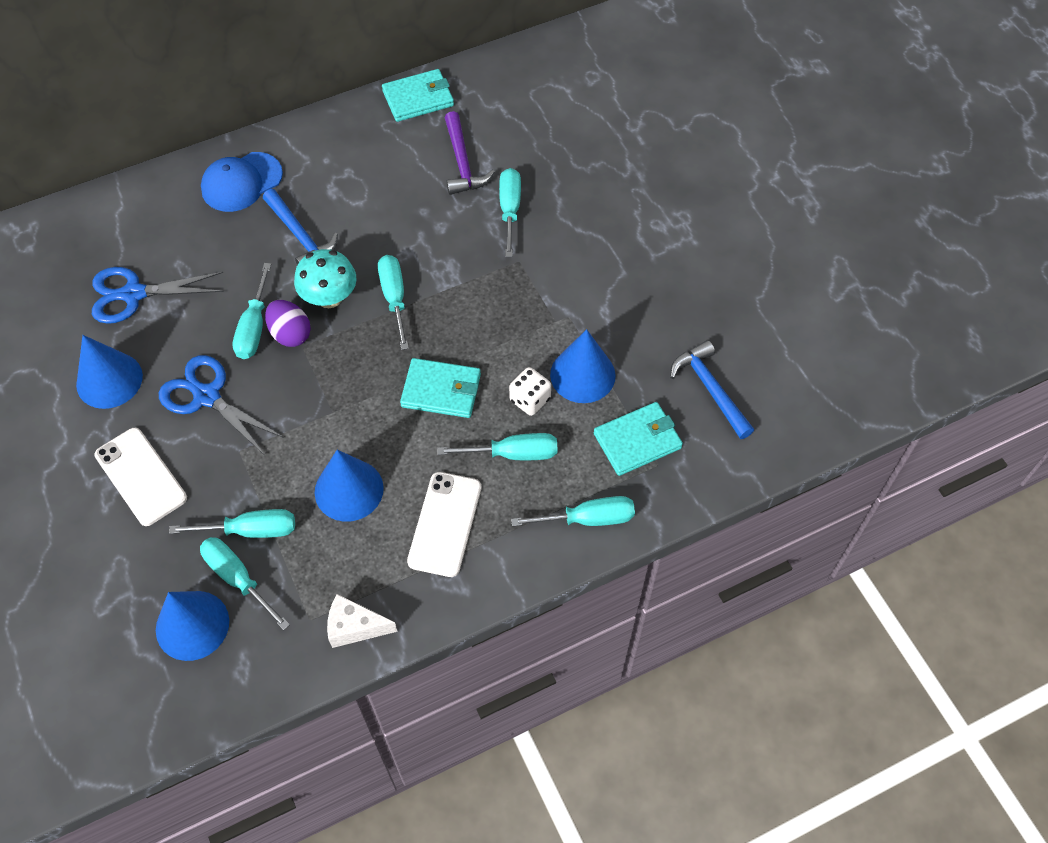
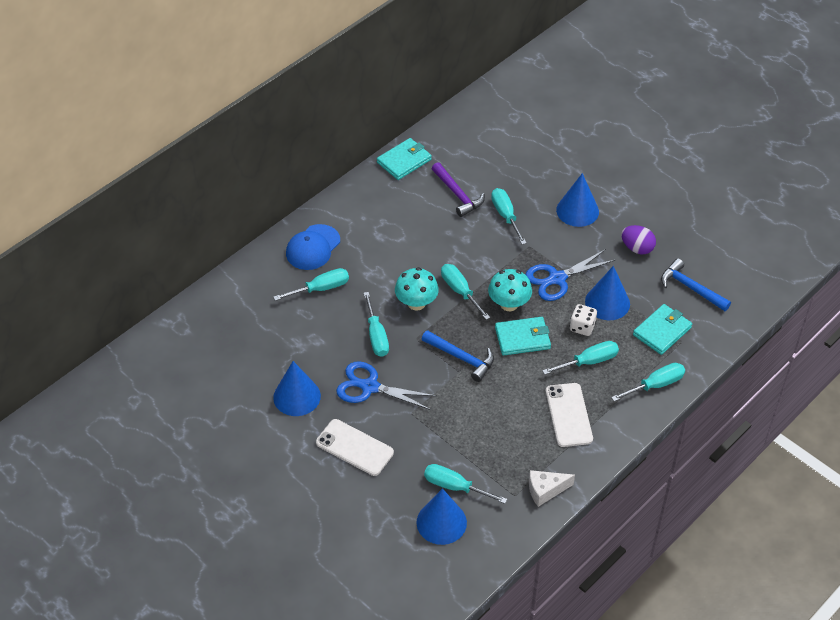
camera: 20 degrees left, 10 degrees down
blue scissors [92,267,224,324] -> blue scissors moved to [525,249,615,301]
turquoise screwdriver [169,509,295,538] -> turquoise screwdriver moved to [273,268,349,301]
blue hammer [263,189,338,265] -> blue hammer moved to [422,330,494,382]
purple egg [265,300,311,347] -> purple egg moved to [621,225,656,254]
blue cone [315,450,384,522] -> blue cone moved to [556,173,599,227]
none -> turquoise mushroom [488,269,532,311]

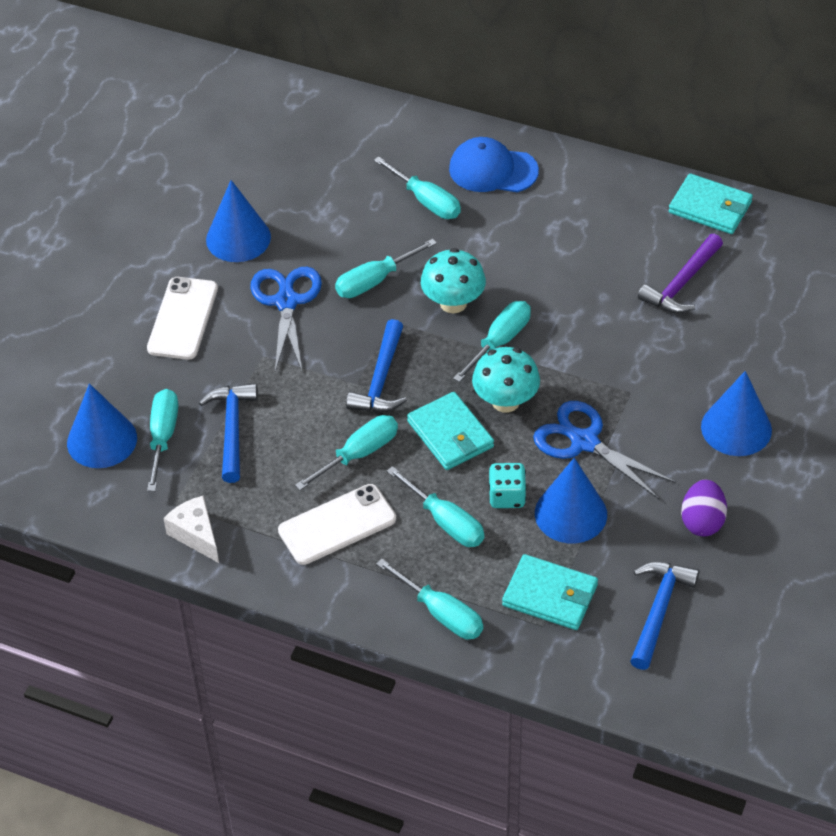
camera: 70 degrees right, 0 degrees up
turquoise screwdriver [491,188,526,245] -> turquoise screwdriver moved to [295,415,398,490]
white dice [570,304,597,336] -> turquoise dice [489,463,527,508]
none -> blue hammer [199,383,258,483]

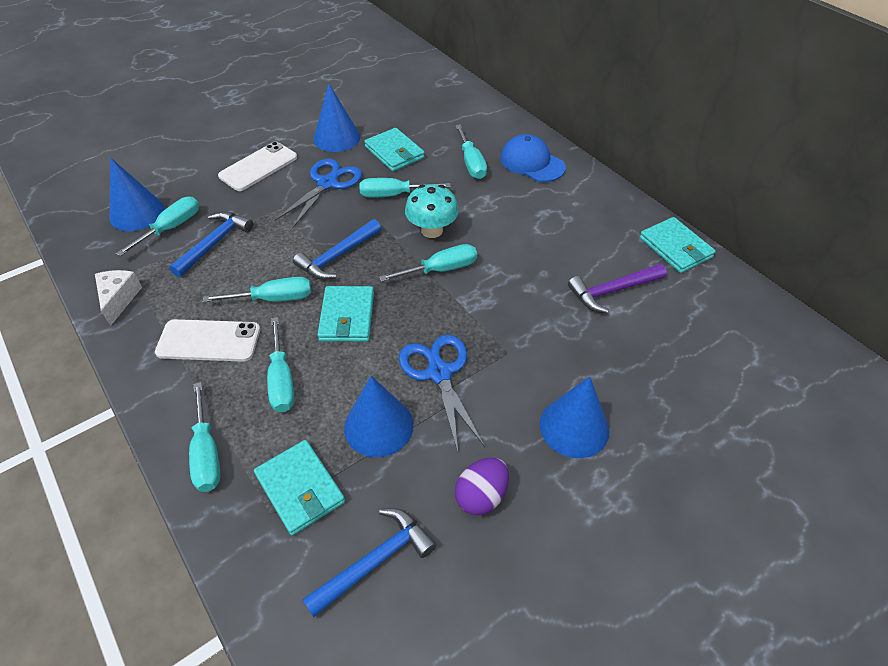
camera: 30 degrees right, 0 degrees up
turquoise mushroom [472,347,540,412] -> none
turquoise dice [489,463,527,508] -> none
none -> turquoise wallet [364,128,425,171]

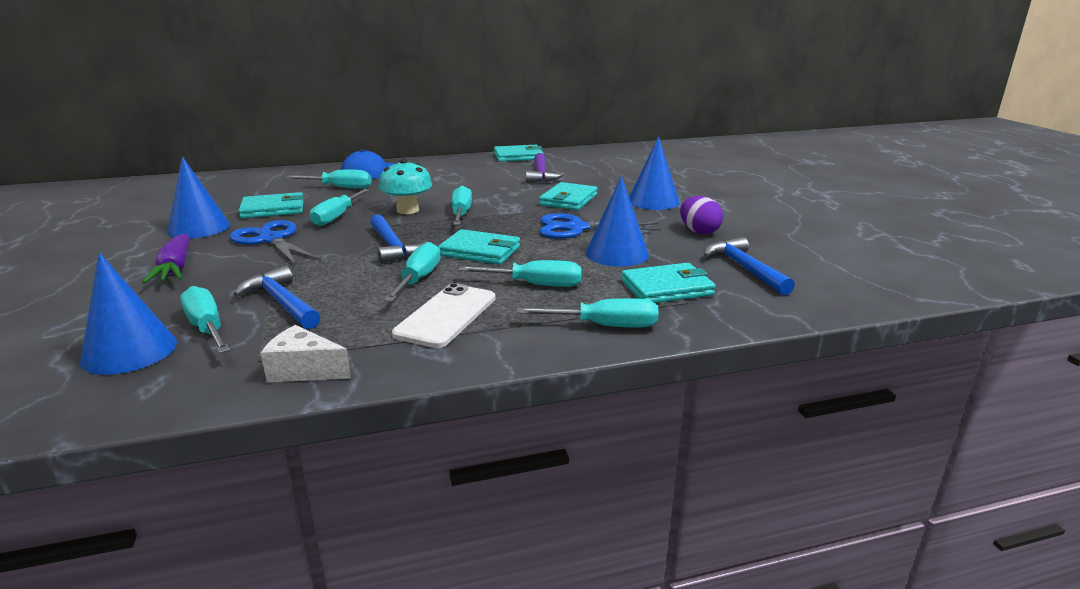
camera: 70 degrees left, 25 degrees down
white phone [218,142,297,191] -> purple carrot [143,234,190,284]
none -> turquoise wallet [539,182,598,210]

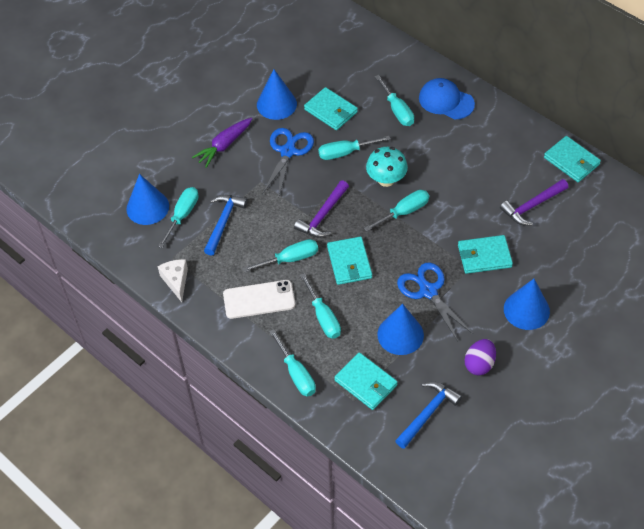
camera: 60 degrees right, 30 degrees up
blue hammer [370,215,428,264] -> purple hammer [294,180,349,238]

